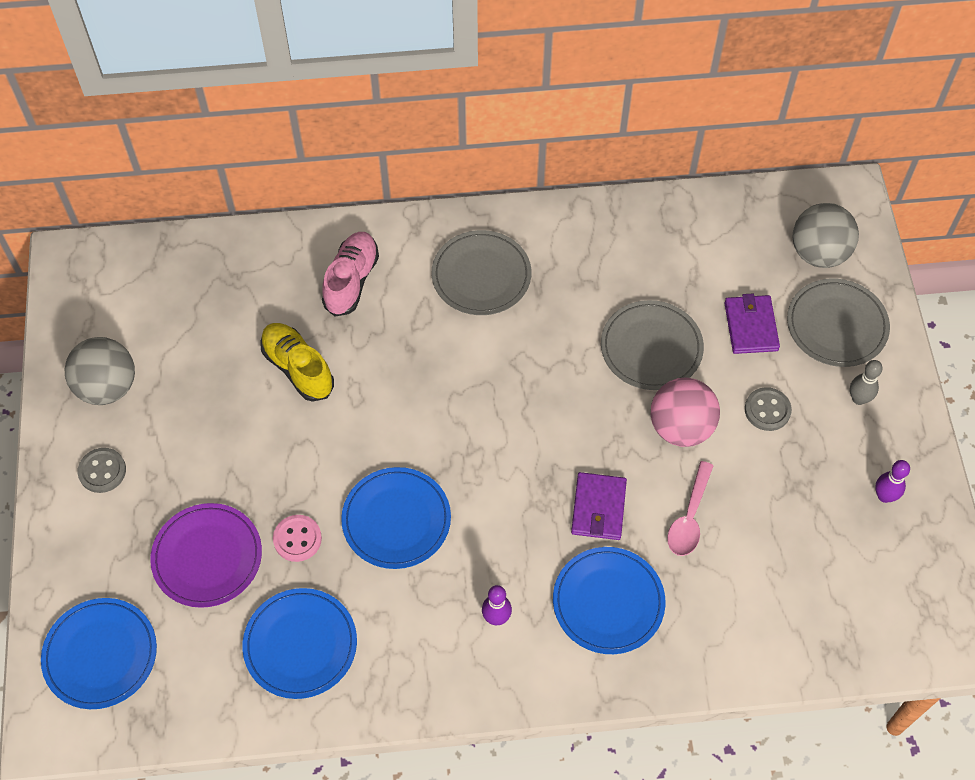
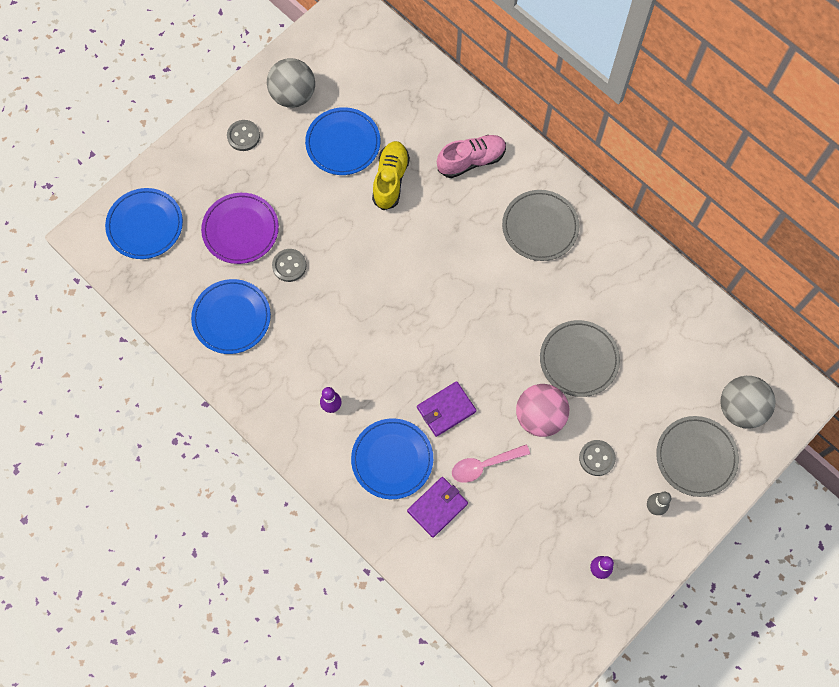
camera: 50 degrees right, 10 degrees up
pink button [273,515,322,562] -> grey button [272,249,307,282]
blue plate [341,467,451,569] -> blue plate moved to [305,107,380,175]
purple wallet [725,294,780,354] -> purple wallet moved to [407,477,468,538]

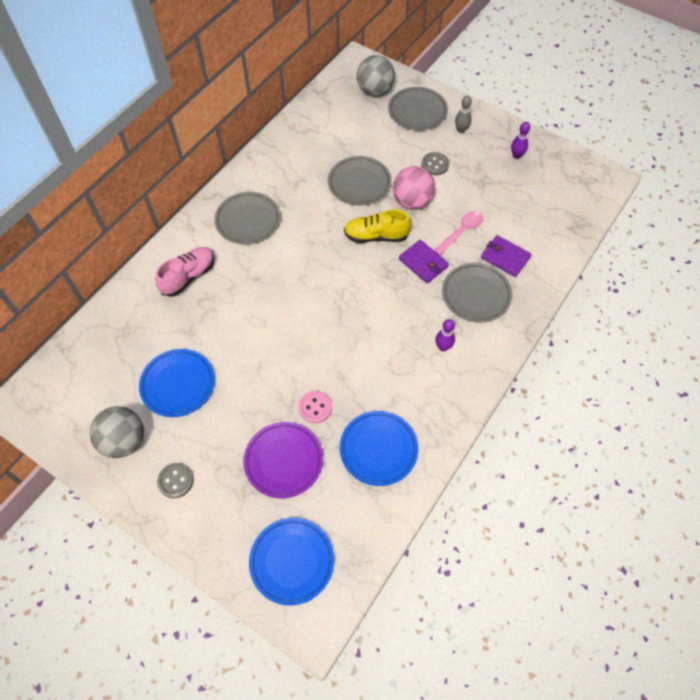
camera: 100 degrees left, 10 degrees down
grey button [272,249,307,282] -> pink button [299,391,332,423]
blue plate [351,418,433,499] -> grey plate [442,263,512,323]
yellow shoe [372,141,410,210] -> yellow shoe moved to [344,209,411,243]
pink shoe [437,135,506,178] -> pink shoe turned 75 degrees clockwise [155,247,215,297]
pink spoon [452,444,530,483] -> pink spoon turned 105 degrees counterclockwise [434,211,483,255]

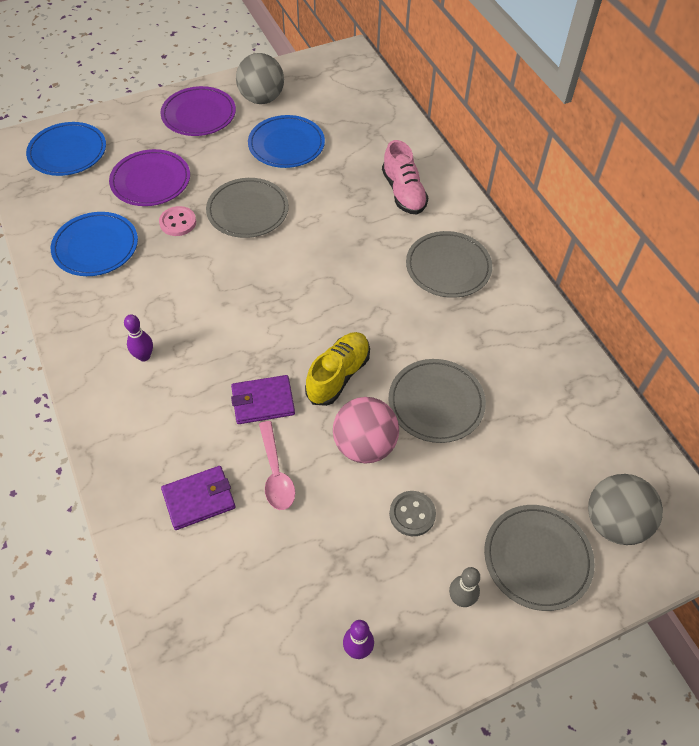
camera: 120 degrees right, 5 degrees down
grey button [157,463,194,498] -> purple plate [160,86,236,136]
grey plate [442,263,512,323] -> grey plate moved to [206,178,289,238]

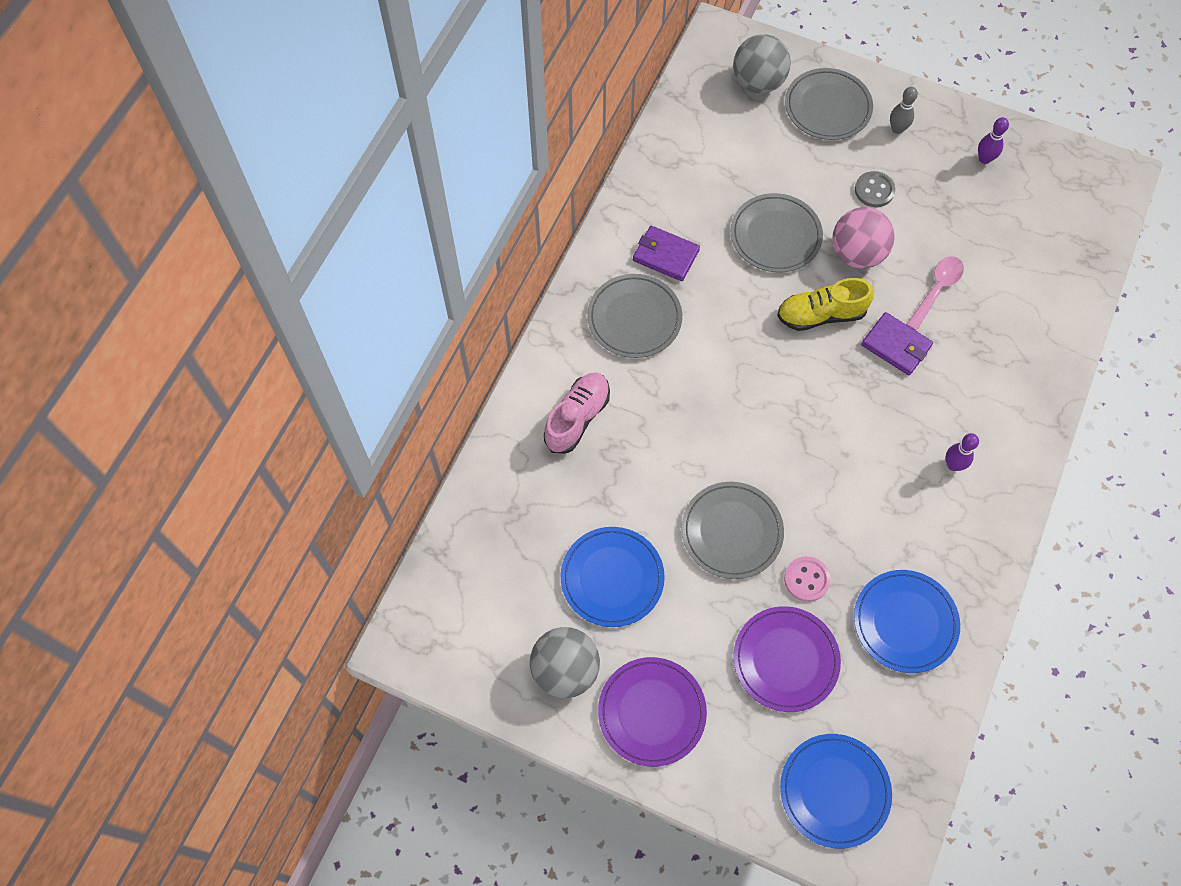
camera: 130 degrees left, 10 degrees up
purple wallet [161,466,235,530] -> purple wallet moved to [633,226,700,281]

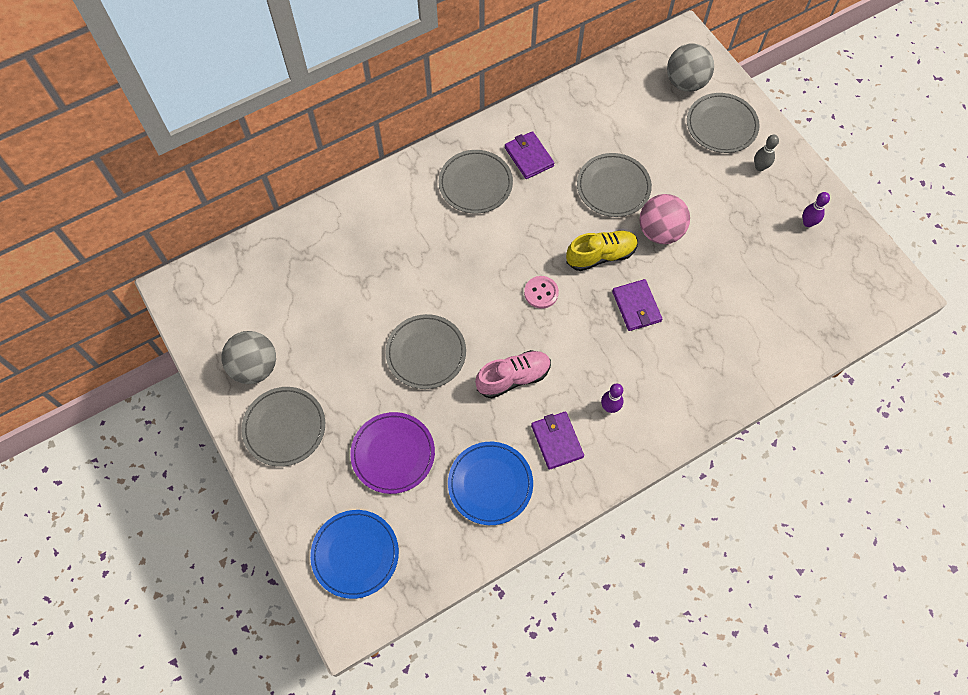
camera: 35 degrees right, 0 degrees up
pink shoe [544,372,610,454] -> pink shoe moved to [475,350,551,398]
blue plate [561,527,665,627] -> none
purple plate [598,657,707,767] -> grey plate [241,387,325,467]
yellow shoe [777,278,874,331] -> yellow shoe turned 135 degrees clockwise [566,230,638,271]
pink button [784,556,831,602] -> pink button moved to [524,276,559,309]
grey button [855,171,895,207] -> none
pink spoon [906,257,964,331] -> none
none -> purple wallet [531,411,584,470]

